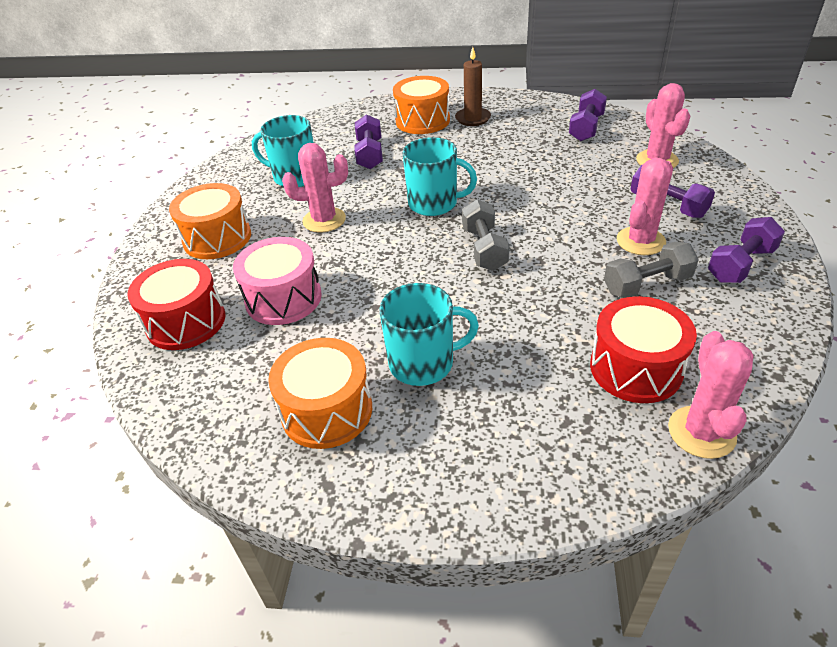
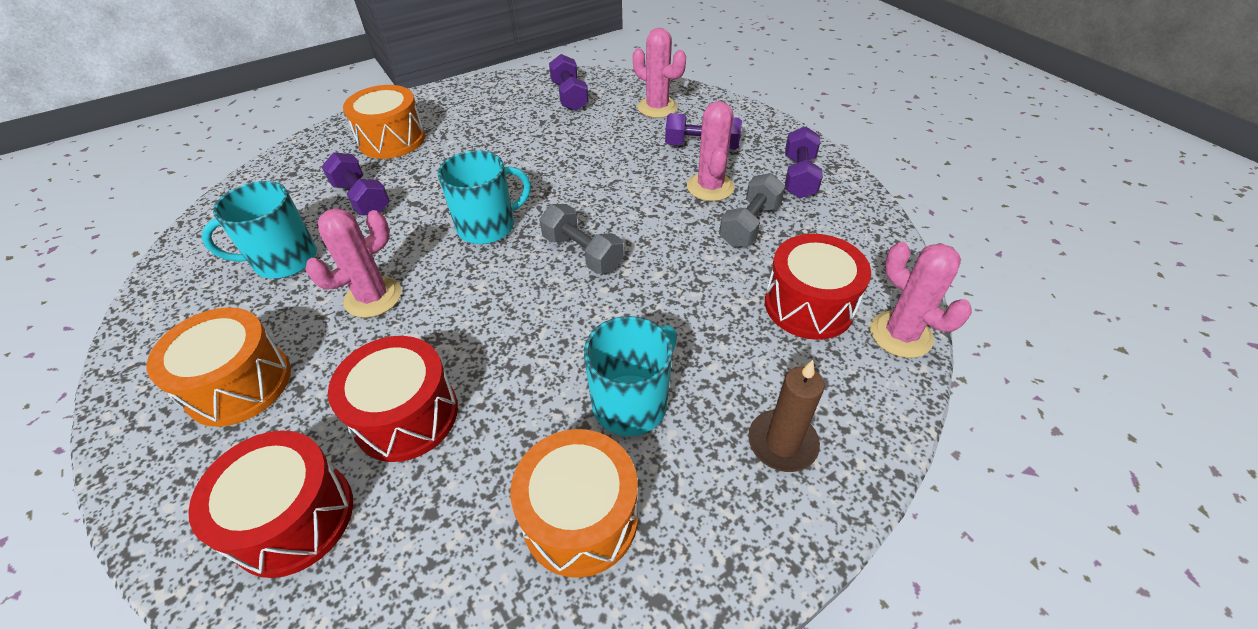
camera: 40 degrees left, 5 degrees up
pink drum [233,237,322,325] -> red drum [328,336,458,462]
brown candle [455,47,491,126] -> brown candle moved to [748,360,825,472]

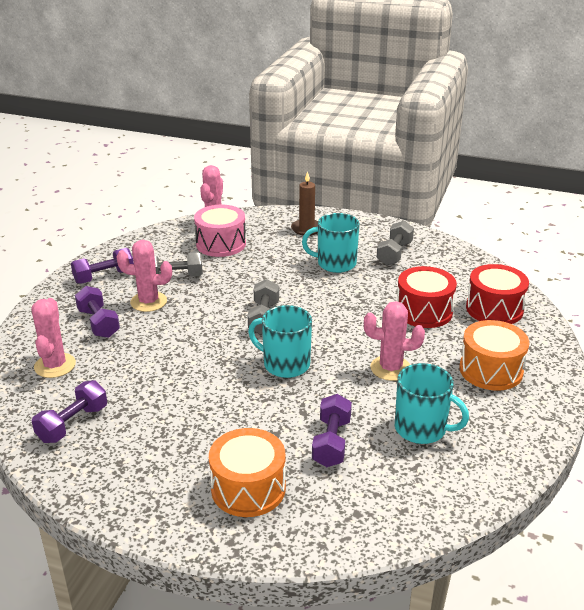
camera: 130 degrees left, 15 degrees down
orange drum [510,429,638,578] -> grey dumbbell [377,221,414,265]
pink cactus [687,101,734,201] -> pink cactus turned 45 degrees clockwise [116,240,172,312]
red drum [765,234,871,340] -> pink drum [194,205,246,257]

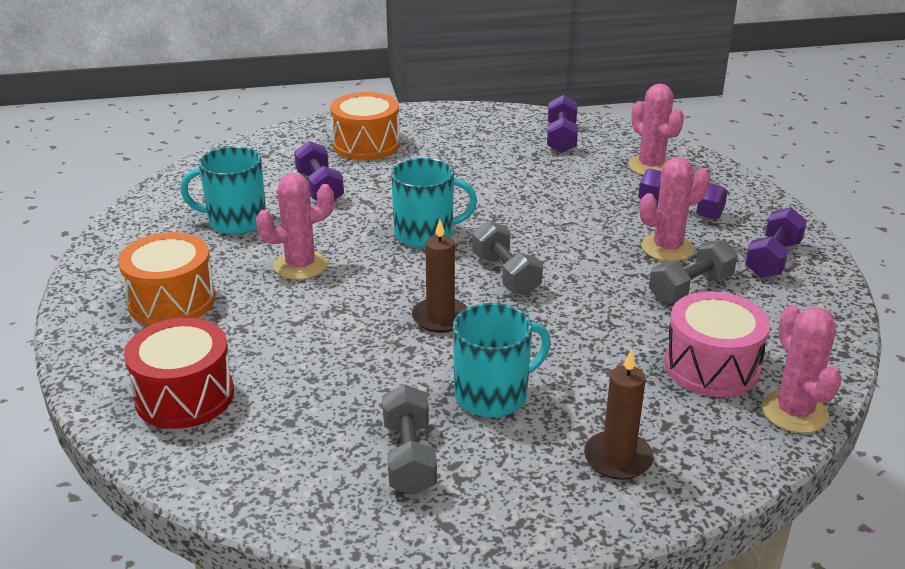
camera: 150 degrees right, 0 degrees up
red drum [397,266,457,328] -> none
none -> brown candle [412,219,468,333]

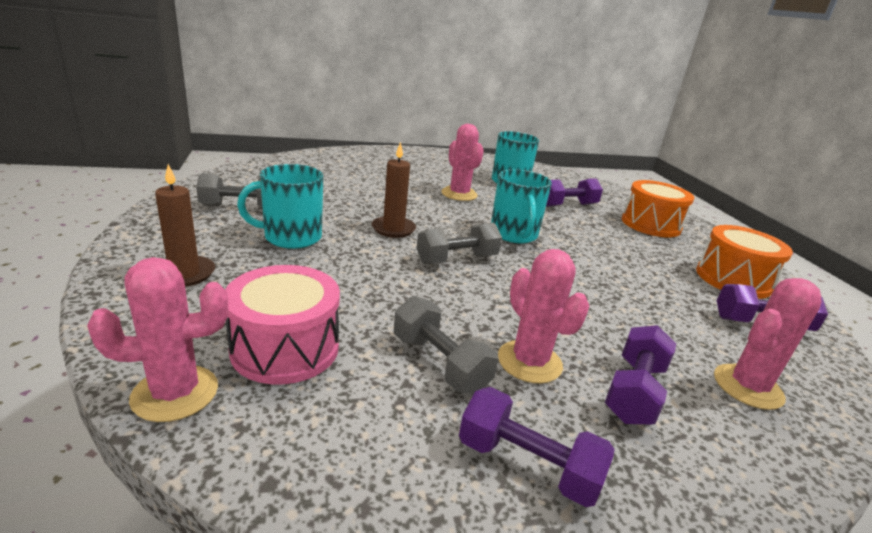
camera: 85 degrees right, 5 degrees down
orange drum [118,232,216,325] -> orange drum moved to [696,225,793,299]
red drum [124,318,234,429] -> none
turquoise mug [453,303,551,418] -> turquoise mug turned 105 degrees clockwise [237,164,323,249]

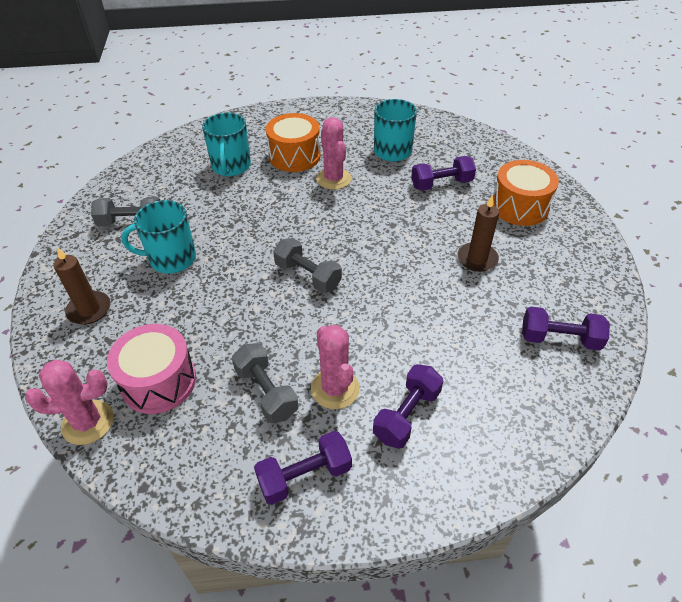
camera: 10 degrees right, 20 degrees up
brown candle [372,142,416,238] -> brown candle moved to [458,195,499,272]
grey dumbbell [416,223,502,264] -> grey dumbbell turned 60 degrees clockwise [273,238,342,293]
purple dumbbell [459,387,615,507] -> purple dumbbell turned 60 degrees counterclockwise [254,431,352,505]
turquoise mug [491,169,552,243] -> turquoise mug moved to [202,112,251,176]
orange drum [696,225,793,299] -> orange drum moved to [266,113,321,172]
pink cactus [714,278,821,410] -> none

